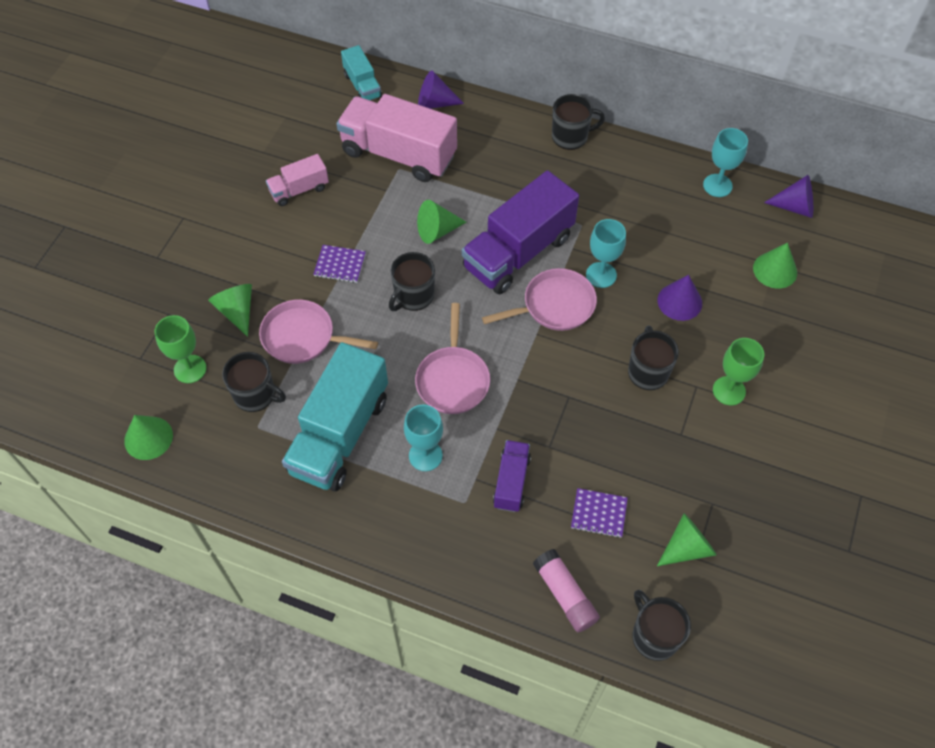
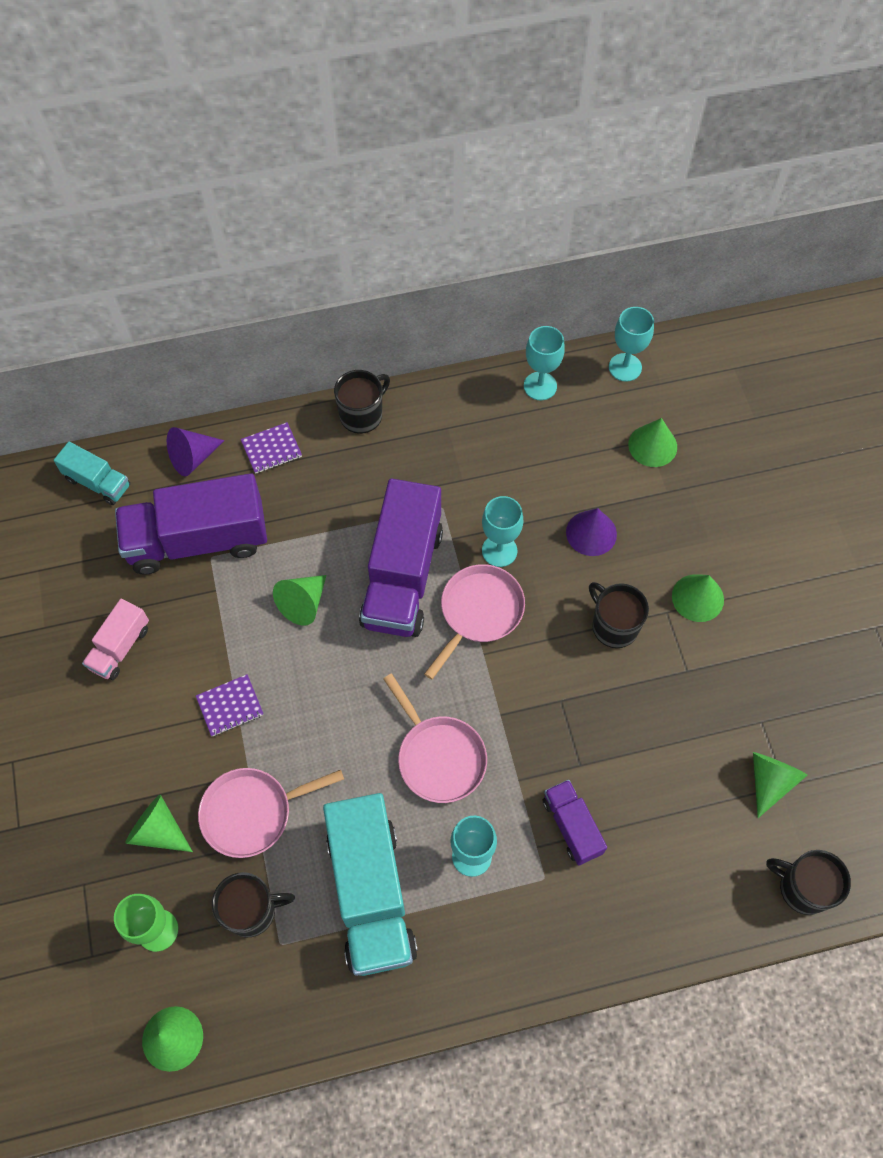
camera: 35 degrees left, 5 degrees up
pink truck [336,94,457,182] -> purple truck [115,473,267,575]
black mug [389,252,435,311] -> none
pink glue stick [533,549,600,632] -> none
purple notebook [571,488,628,538] -> purple notebook moved to [241,422,302,474]
green goblet [713,338,764,405] -> green cone [672,574,724,622]
purple cone [764,175,813,218] -> turquoise goblet [609,307,654,382]

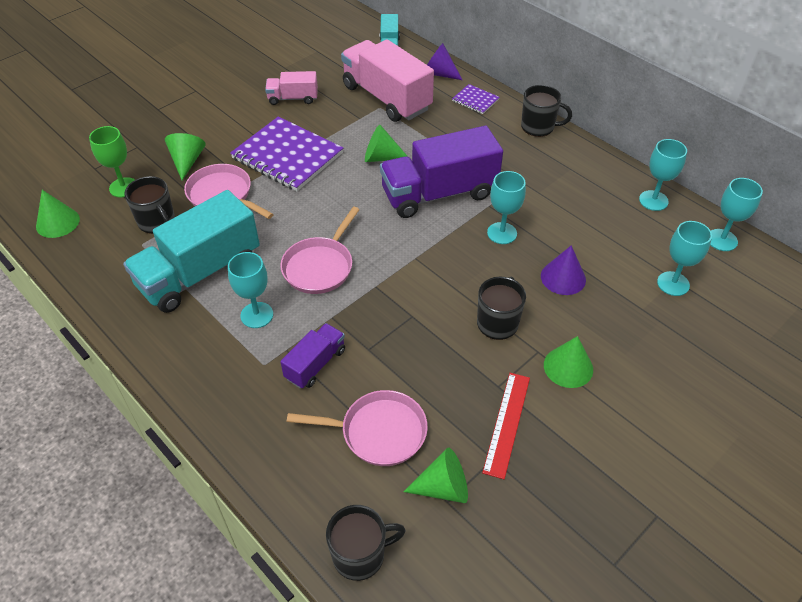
camera: 60 degrees right, 15 degrees down
purple truck [115,473,267,575] -> pink truck [341,39,434,122]
purple notebook [196,674,264,737] -> purple notebook [230,116,343,191], size x2.18
pink pan [424,564,525,680] -> pink pan moved to [287,390,428,466]
green cone [628,418,677,467] -> turquoise goblet [657,221,712,296]
black mug [766,850,851,915] -> black mug turned 75 degrees clockwise [326,505,406,581]
none -> red ruler [482,373,530,479]

